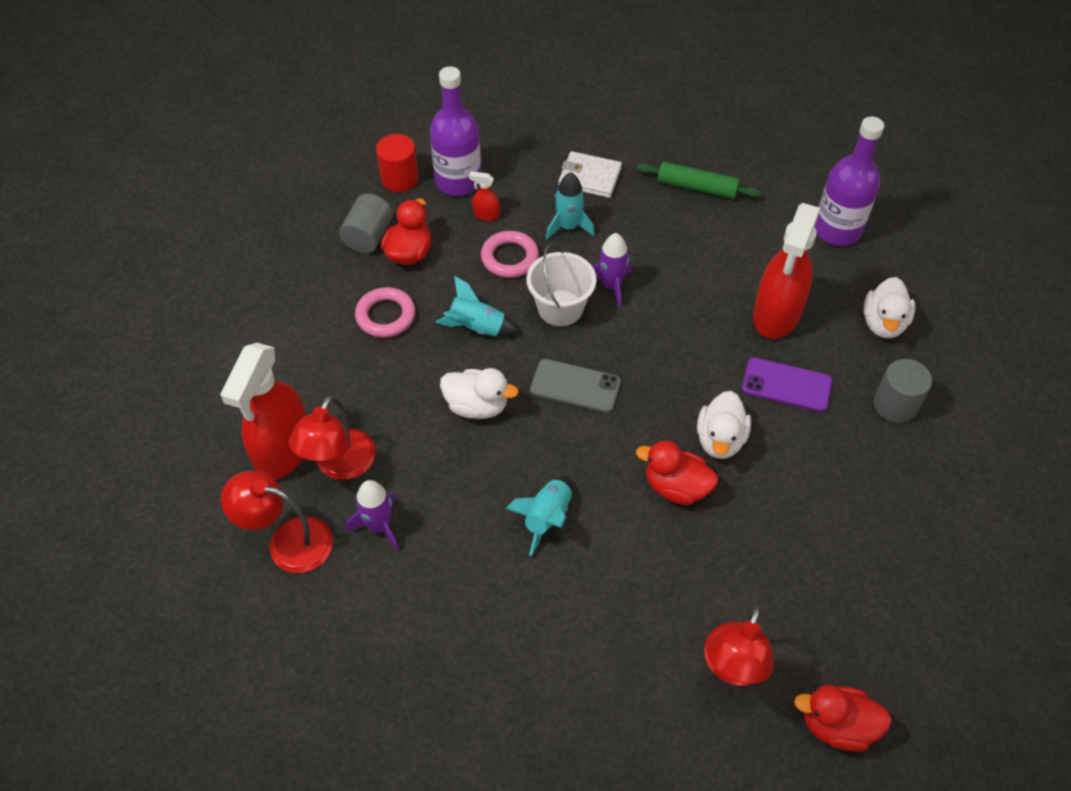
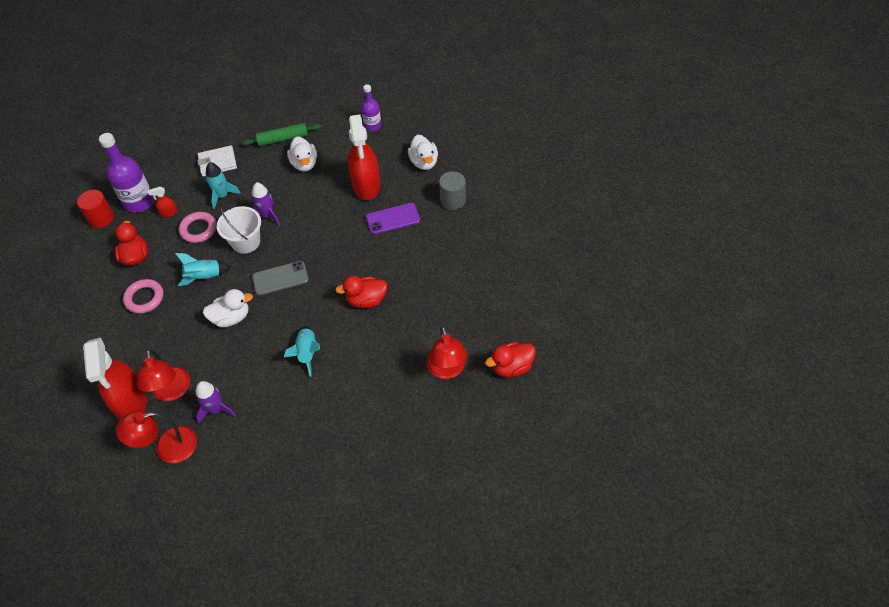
camera: 30 degrees left, 0 degrees up
grey cylinder [339,194,393,253] -> none
white duck [697,391,751,459] -> white duck moved to [287,137,317,171]
purple bottle [814,116,884,246] -> purple bottle [361,84,382,131], size x0.60

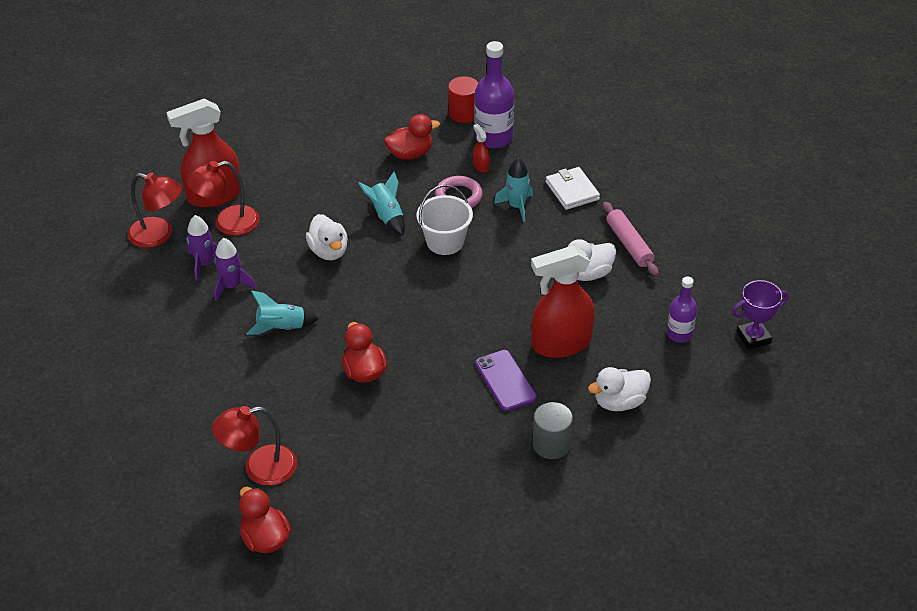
camera: 80 degrees right, 10 degrees down
red lamp [116,410,197,463] -> red lamp turned 135 degrees clockwise [127,173,182,248]
pink ring [123,279,163,314] -> none
green rolling pin [242,123,321,146] -> pink rolling pin [603,202,659,276]
purple rocket [252,182,280,225] -> purple rocket moved to [214,238,256,301]
grey phone [252,261,309,295] -> none
none -> purple trophy [732,280,789,350]

